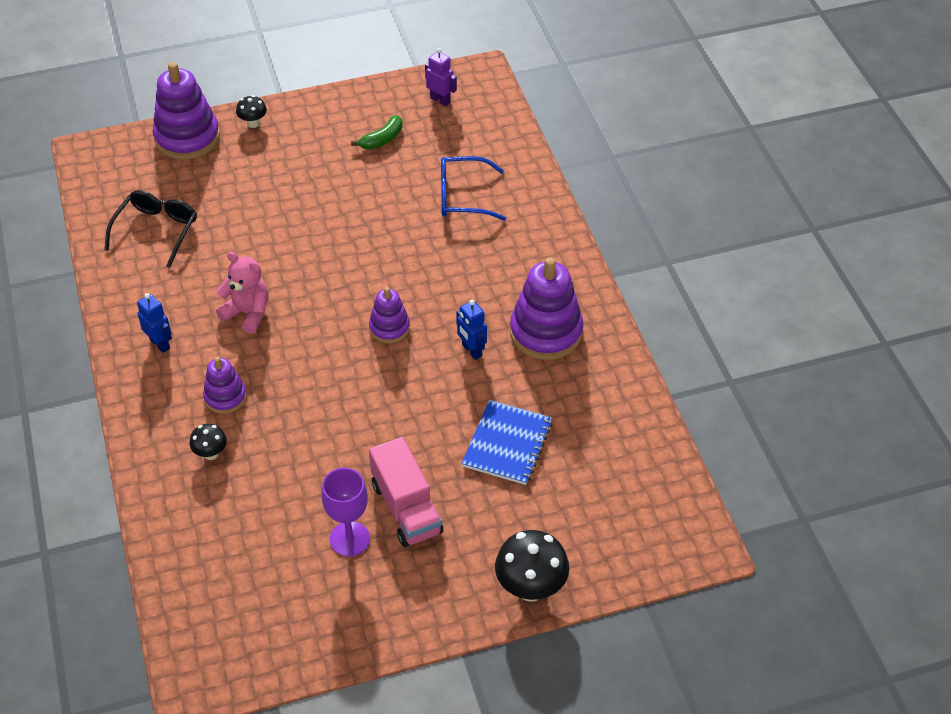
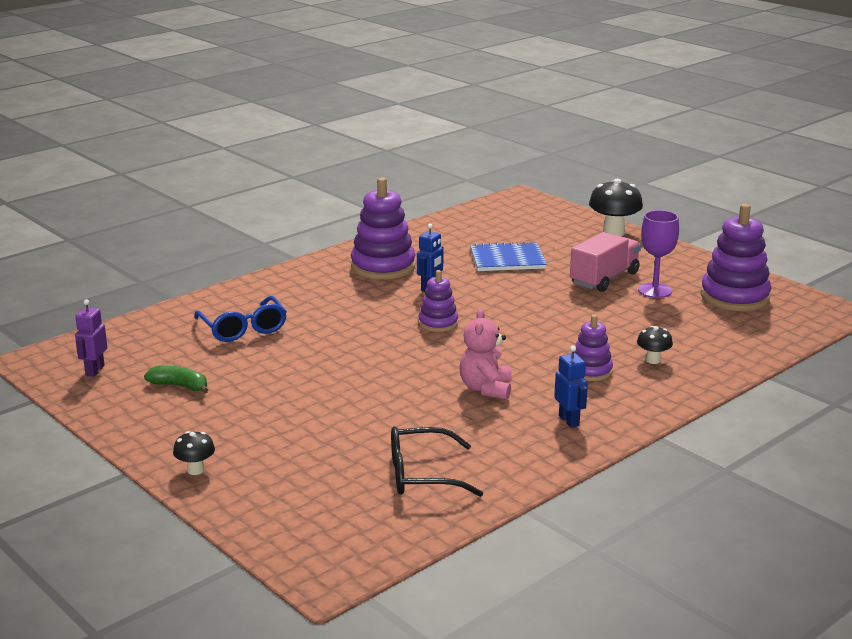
camera: 115 degrees left, 25 degrees down
blue robot [137,293,172,353] -> blue robot turned 135 degrees clockwise [554,346,587,428]
purple stacking toy [153,62,220,160] -> purple stacking toy moved to [701,204,771,311]

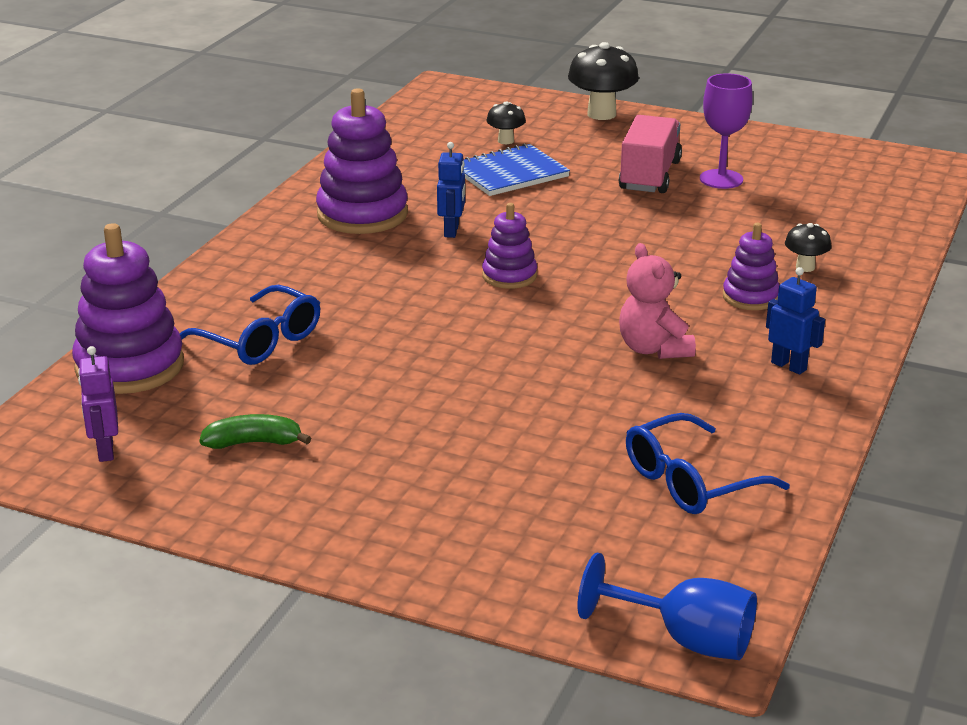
camera: 25 degrees left, 5 degrees up
black mushroom [173,431,215,475] -> black mushroom moved to [486,102,526,144]
black glasses [391,426,483,497] -> blue glasses [626,413,790,514]
purple stacking toy [701,204,771,311] -> purple stacking toy moved to [72,223,184,394]
none -> blue goblet [577,553,757,660]

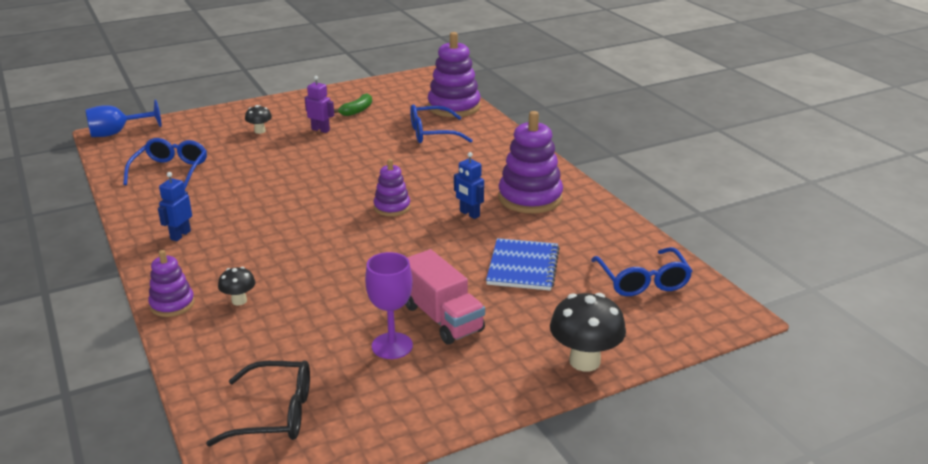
camera: 130 degrees right, 0 degrees up
purple robot [78,346,118,462] -> purple robot moved to [305,76,334,133]
black mushroom [486,102,526,144] -> black mushroom moved to [245,105,272,134]
pink teddy bear [619,243,696,359] -> none
purple stacking toy [723,223,779,310] -> purple stacking toy moved to [148,250,195,317]
blue robot [766,267,825,375] -> blue robot turned 120 degrees clockwise [158,172,192,241]
none -> black glasses [206,361,310,446]
none -> blue glasses [591,247,692,296]

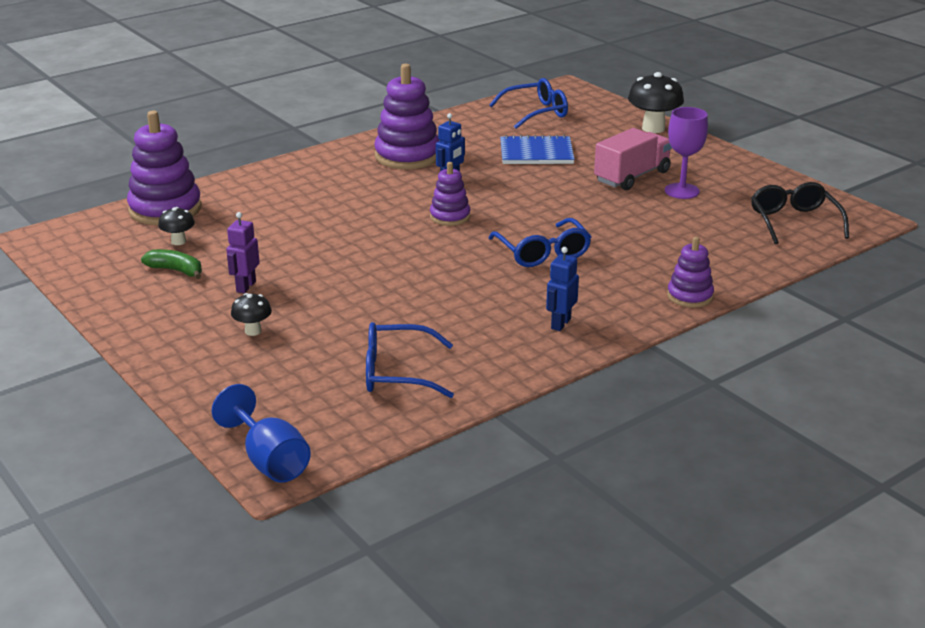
camera: 100 degrees left, 0 degrees up
blue robot [158,172,192,241] -> blue robot turned 105 degrees clockwise [546,247,579,331]
black mushroom [218,267,256,305] -> black mushroom moved to [158,207,195,245]
blue glasses [410,104,473,143] -> blue glasses moved to [489,218,592,267]

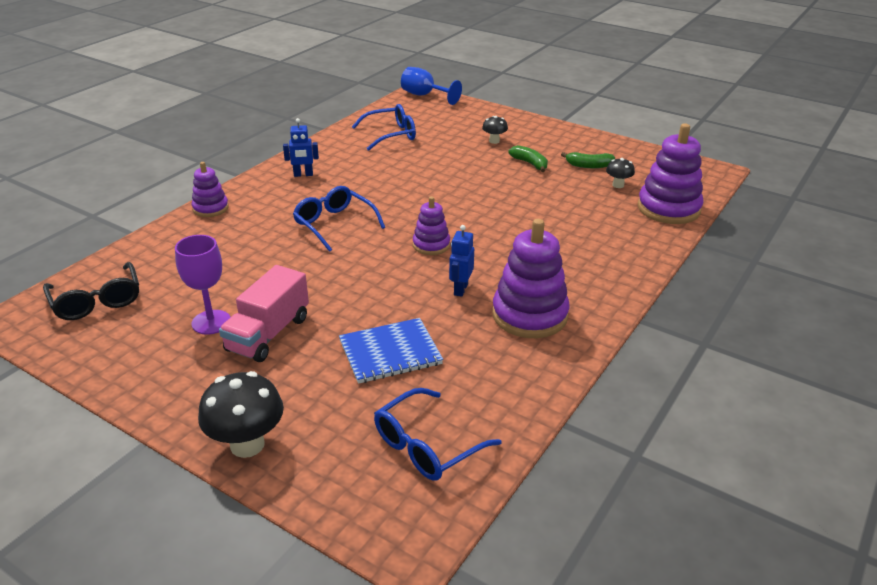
camera: 160 degrees right, 5 degrees up
purple robot [226,212,260,293] -> green banana [508,145,548,172]
blue robot [546,247,579,331] -> blue robot turned 75 degrees clockwise [283,118,319,177]

